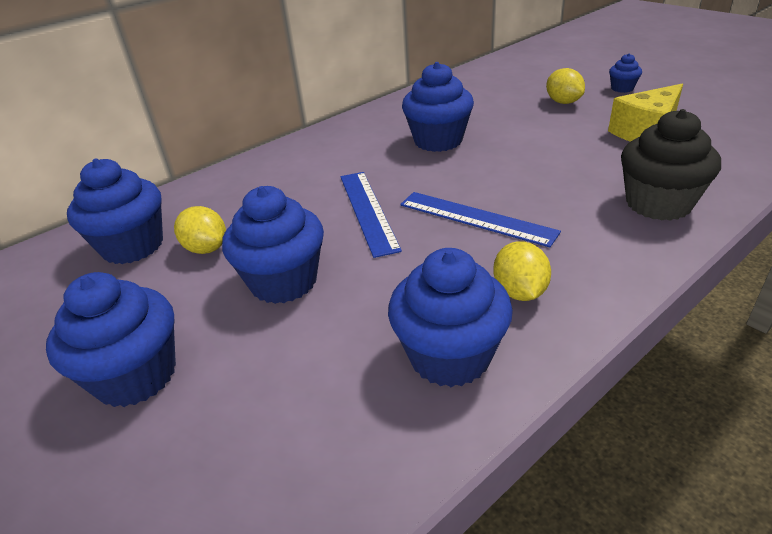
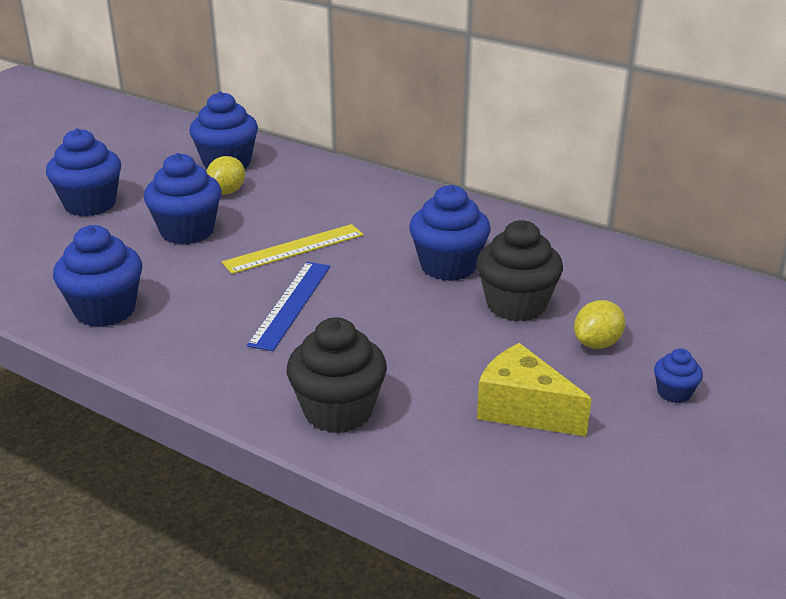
camera: 70 degrees right, 5 degrees down
blue ruler [341,172,402,258] -> yellow ruler [222,224,364,274]
yellow lemon [493,241,551,301] -> none
none -> black cupcake [476,220,563,322]

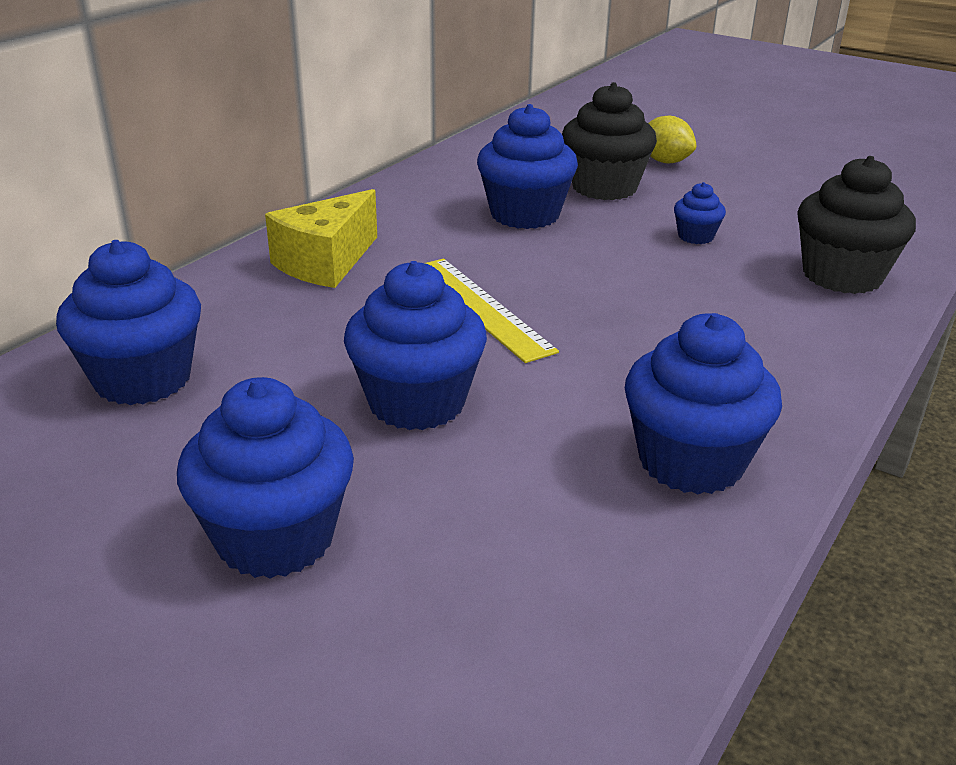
camera: 90 degrees left, 0 degrees up
yellow lemon [206,156,245,195] -> none
blue ruler [247,262,330,351] -> none
yellow cheese [477,343,592,437] -> yellow cheese moved to [265,189,377,288]
blue cupcake [654,348,703,403] -> blue cupcake moved to [674,182,726,244]

